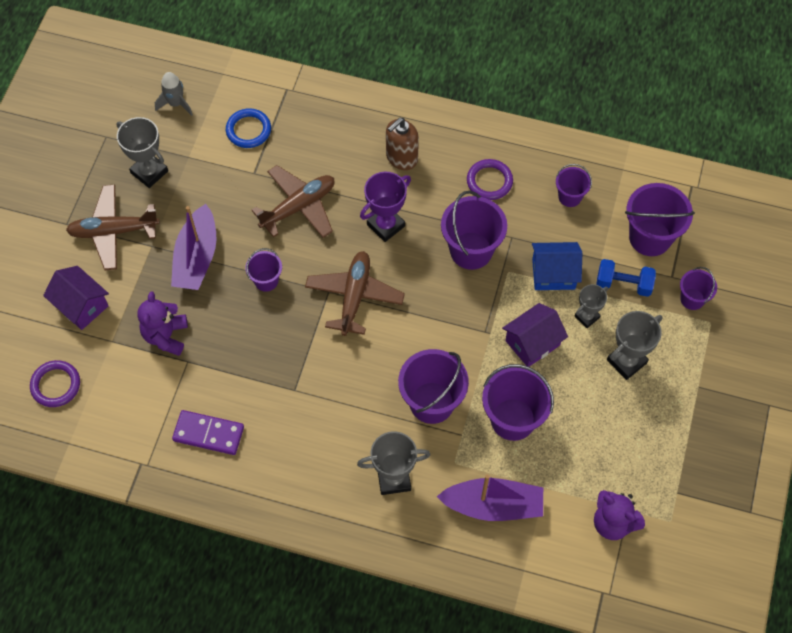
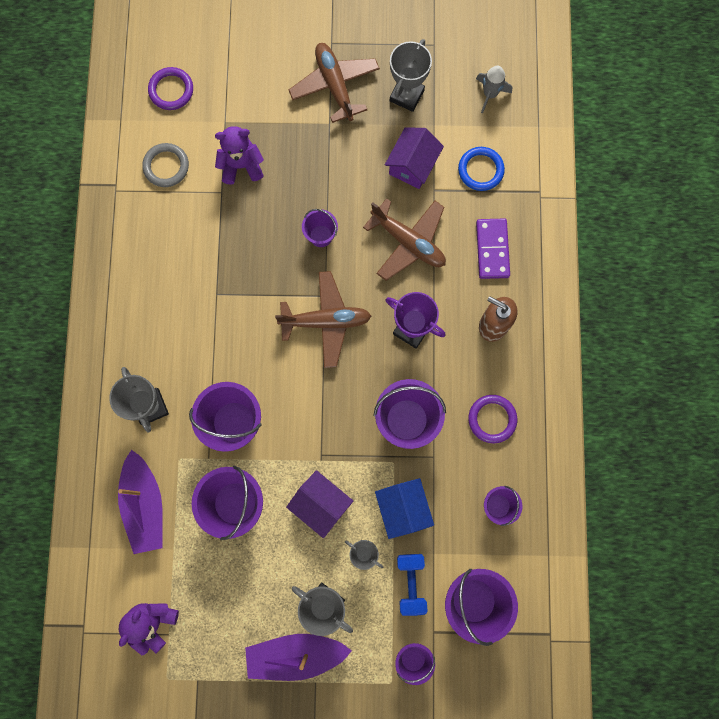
camera: 75 degrees right, 15 degrees up
purple house [43,266,109,330] -> purple house moved to [385,128,444,189]
purple boat [171,204,216,290] -> purple boat moved to [245,634,352,681]
purple domino [172,410,244,455] -> purple domino moved to [476,218,510,279]
none -> grey ring [142,143,189,187]

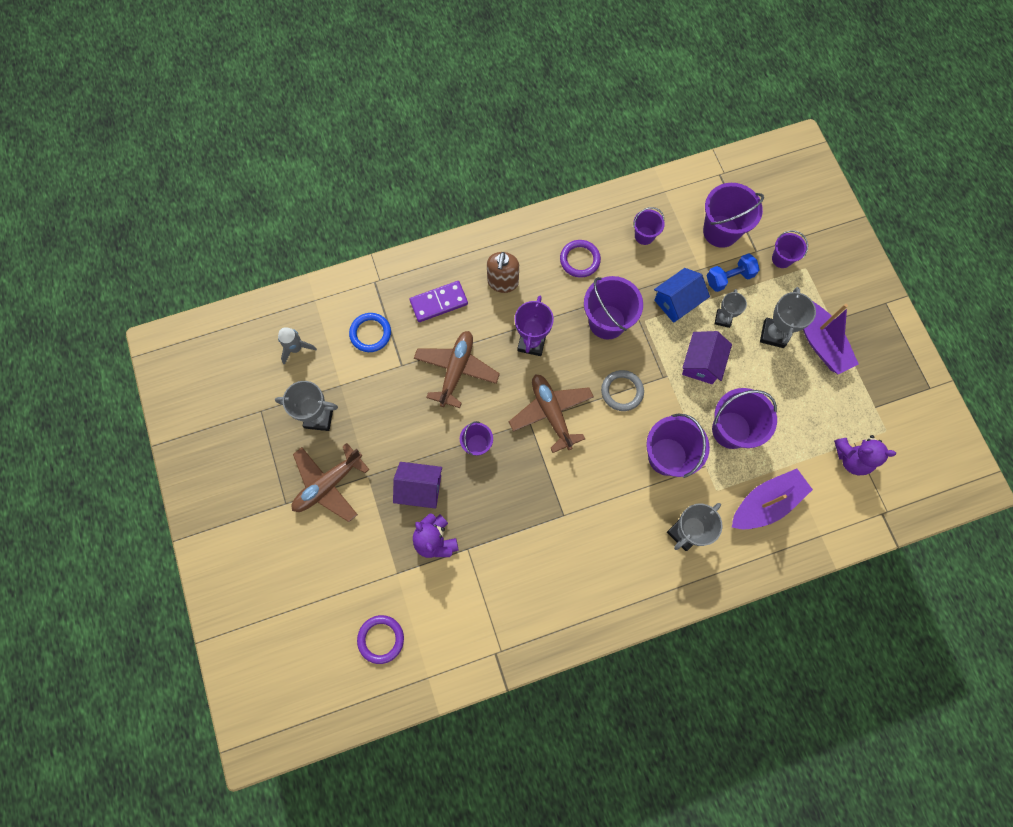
camera: 110 degrees left, 5 degrees down
grey ring [142,143,189,187] -> grey ring moved to [601,370,644,411]
purple house [385,128,444,189] -> purple house moved to [393,462,442,509]

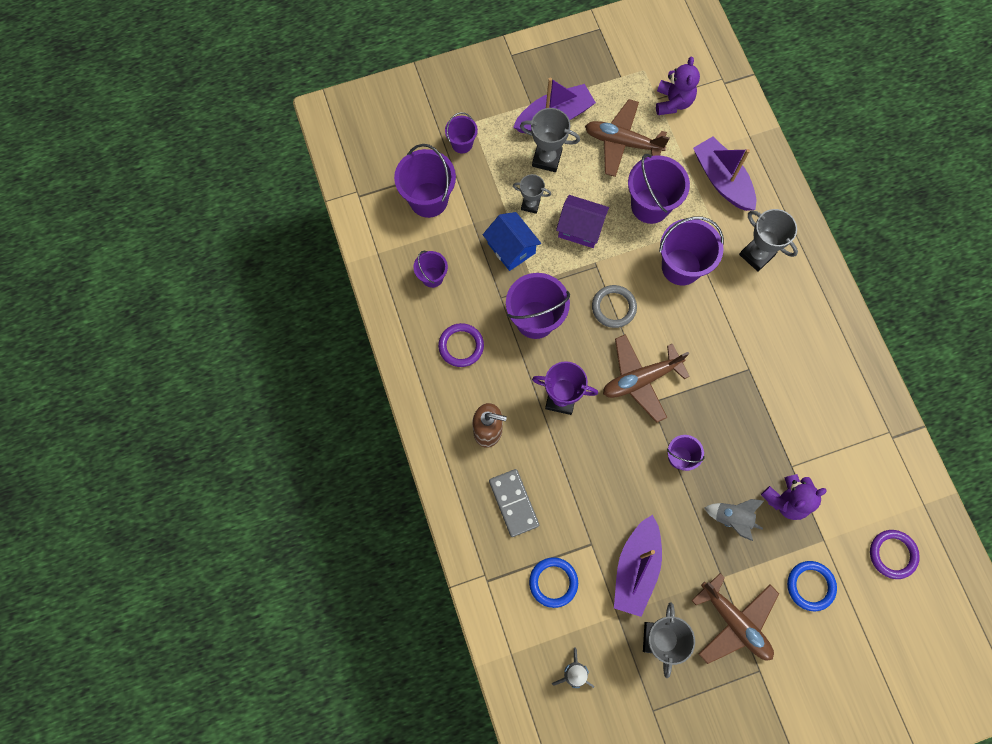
camera: 90 degrees left, 0 degrees up
purple house [393,462,442,509] -> grey rocket [705,499,764,541]
purple domino [410,281,468,322] -> grey domino [489,469,539,537]
brown plane [414,331,500,408] -> brown plane moved to [585,99,670,177]
blue dumbbell [707,253,760,292] -> none
none -> purple boat [614,515,662,617]
none -> blue ring [787,561,837,611]

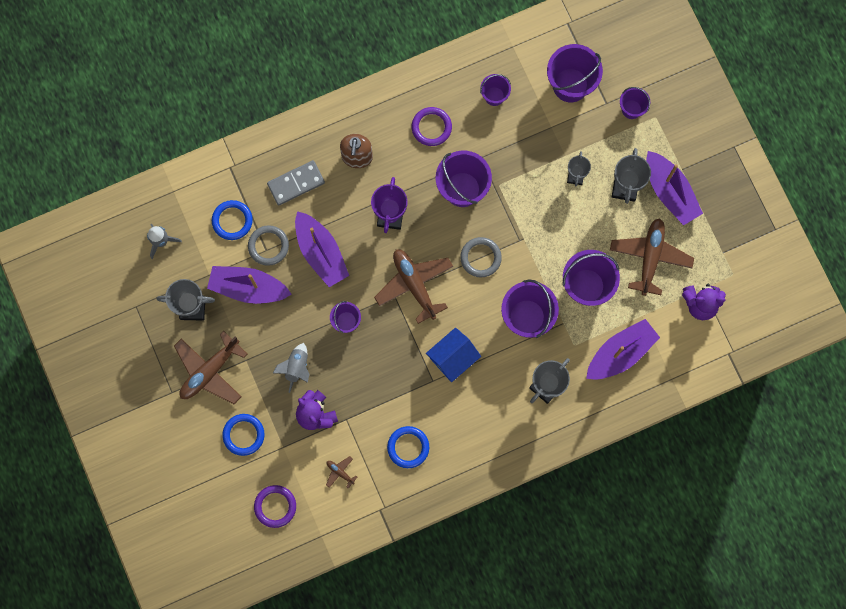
camera: 85 degrees right, 5 degrees up
blue house [483,212,541,271] -> blue house moved to [426,328,481,382]
purple house [556,195,609,248] -> none
none -> grey ring [248,225,289,266]
none -> purple boat [295,211,349,287]
none -> brown plane [326,456,358,488]
none -> blue ring [387,426,429,468]

